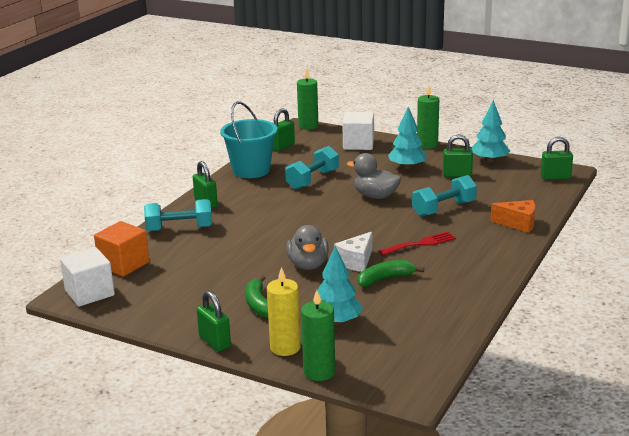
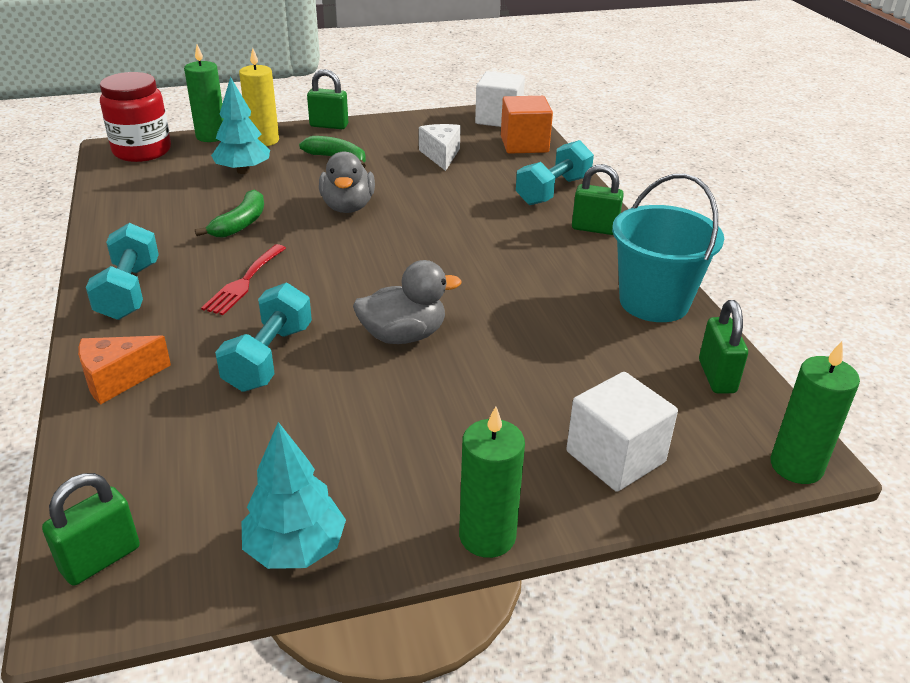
camera: 135 degrees right, 10 degrees up
turquoise dumbbell [285,146,339,190] -> turquoise dumbbell moved to [86,223,159,320]
grey duck [286,225,329,270] -> grey duck turned 135 degrees counterclockwise [319,151,375,213]
white cheese [334,232,372,272] -> white cheese moved to [419,124,461,171]
turquoise tree [388,107,427,169] -> none
green padlock [443,134,473,177] -> none
none -> red jar [100,72,171,162]

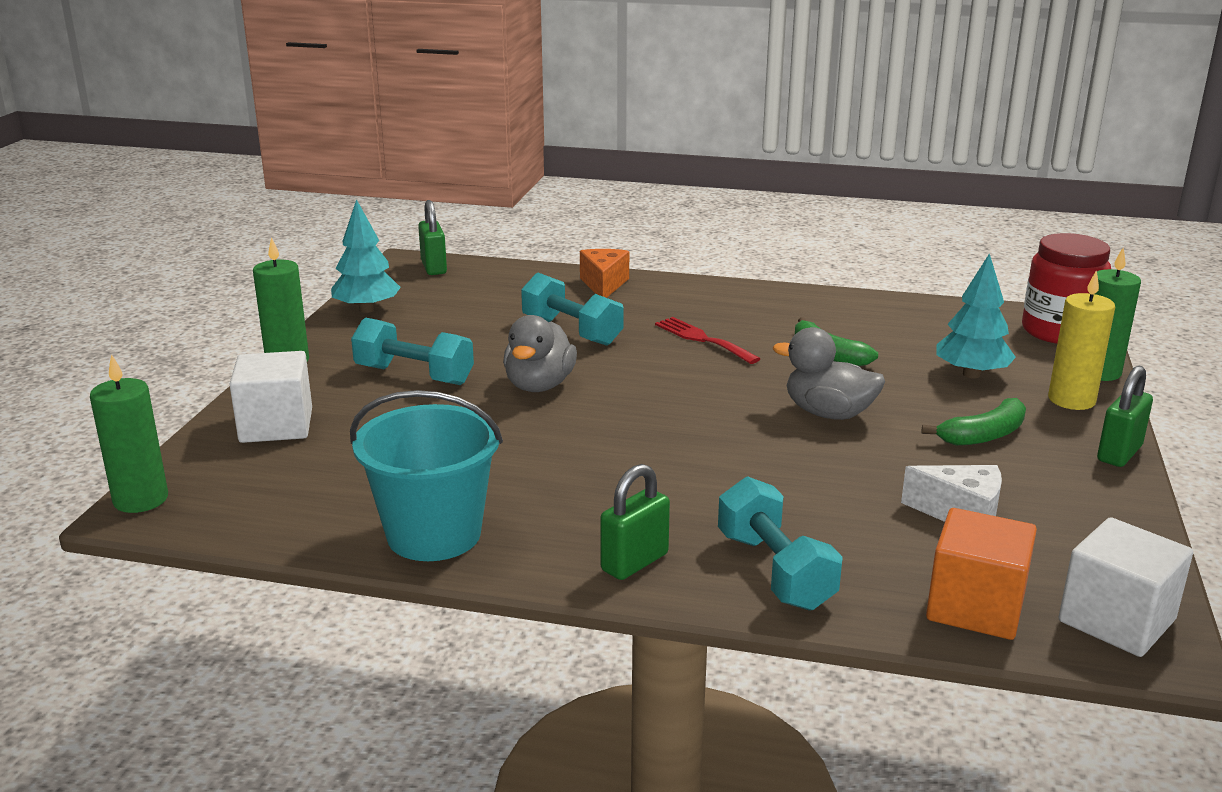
camera: 120 degrees right, 10 degrees down
turquoise dumbbell [86,223,159,320] -> turquoise dumbbell moved to [351,317,474,385]
green padlock [699,300,748,393] -> none

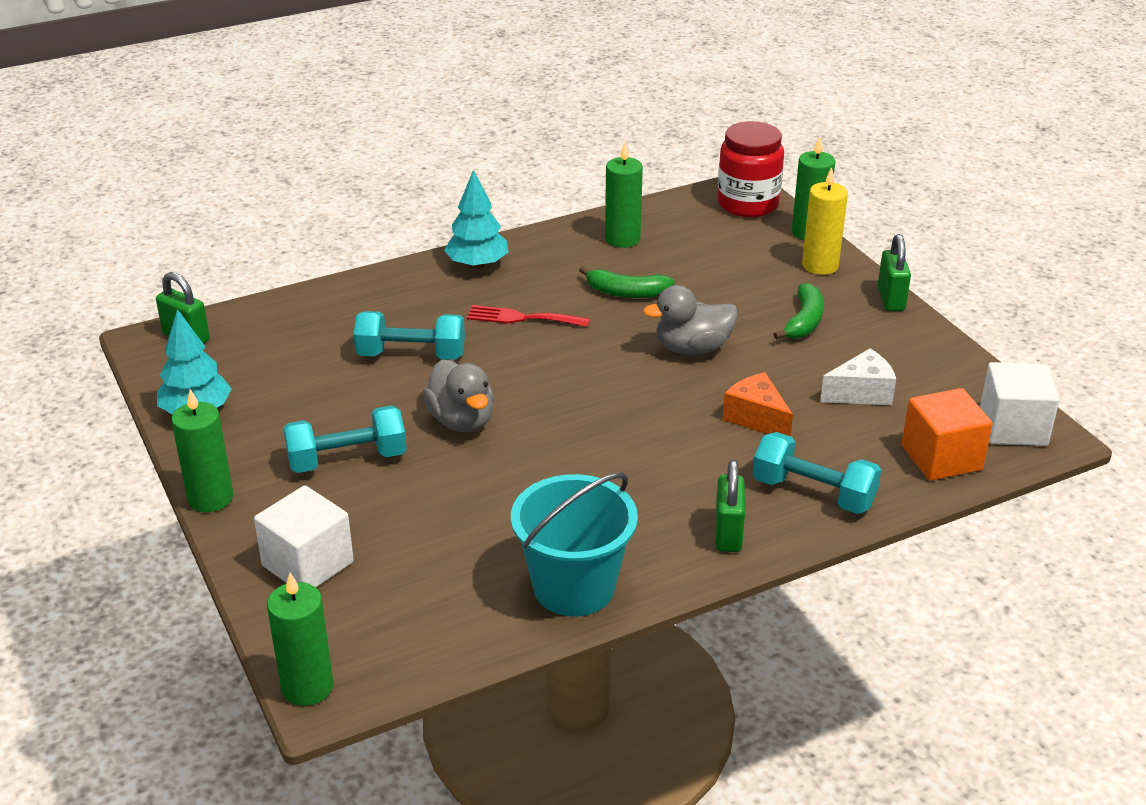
camera: 40 degrees left, 10 degrees up
orange cheese [580,249,629,298] -> orange cheese moved to [723,372,793,436]
turquoise tree [937,253,1016,378] -> turquoise tree moved to [444,170,508,269]
none -> green candle [605,143,643,248]

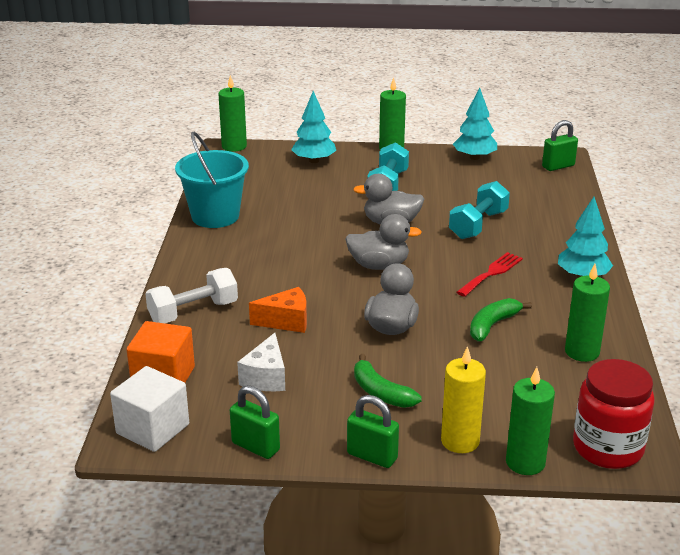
camera: 120 degrees right, 5 degrees down
white cube [254,485,354,587] -> turquoise tree [291,91,336,163]
green padlock [715,460,745,552] -> green padlock moved to [230,385,280,459]
turquoise dumbbell [752,432,881,514] -> white dumbbell [145,268,238,323]
none -> grey duck [345,214,422,270]

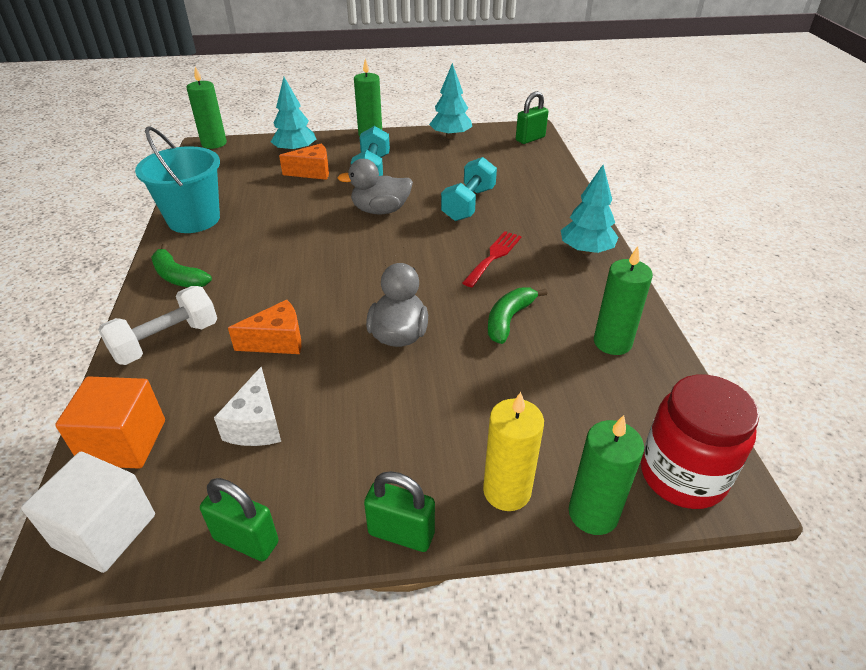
camera: 10 degrees left, 10 degrees up
grey duck [345,214,422,270] -> none
green banana [354,354,422,408] -> green banana moved to [151,244,212,287]
none -> orange cheese [279,144,329,180]

